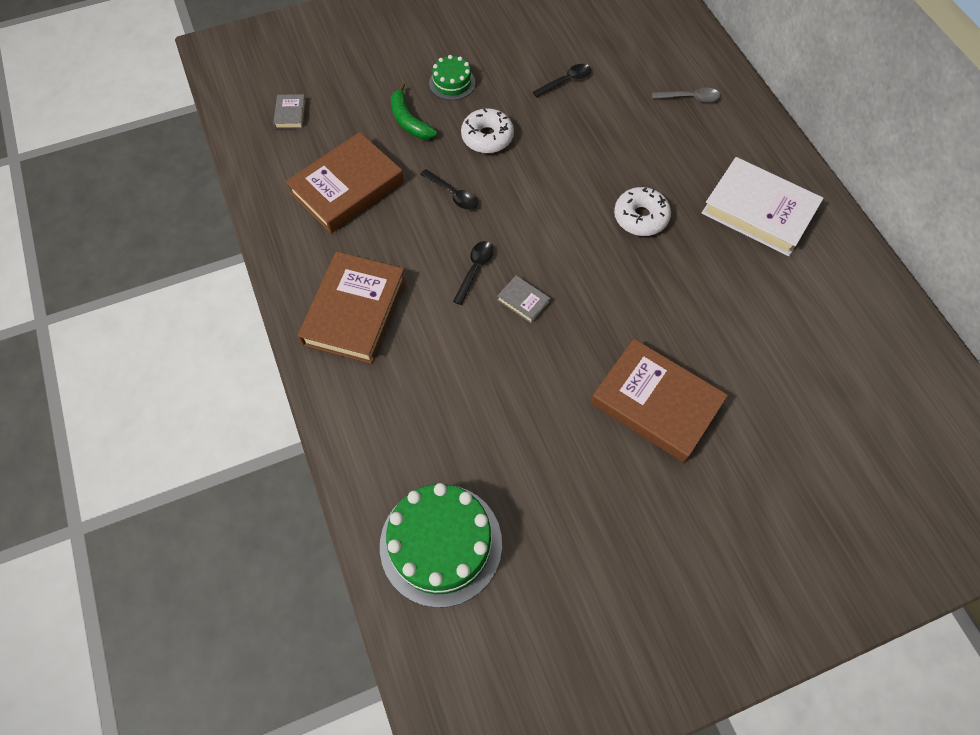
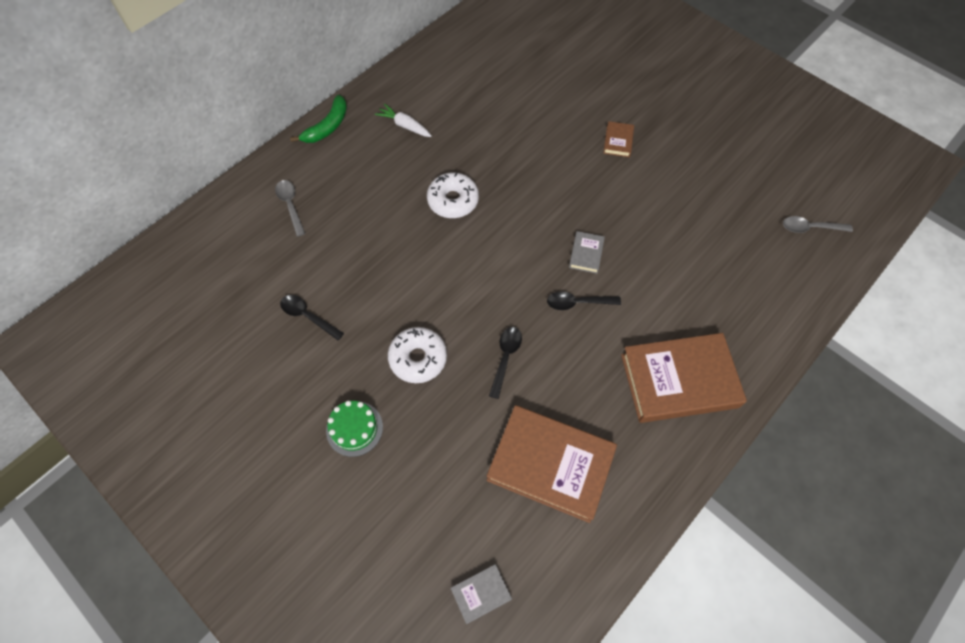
camera: 115 degrees left, 0 degrees up
green cake [380,483,502,608] -> grey spoon [783,216,853,233]
green banana [391,83,437,139] -> green banana moved to [290,95,347,143]
brown book [591,339,728,463] -> brown book [603,121,634,157], size x0.43
white book [702,157,823,256] -> white carrot [375,103,432,137]

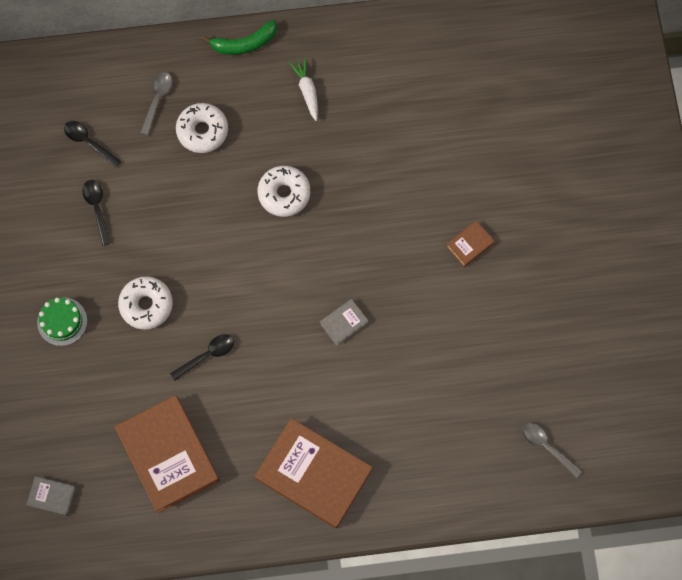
camera: 40 degrees right, 10 degrees up
black spoon [547,291,621,310] -> black spoon moved to [64,121,121,167]
none -> white donut [176,103,228,153]

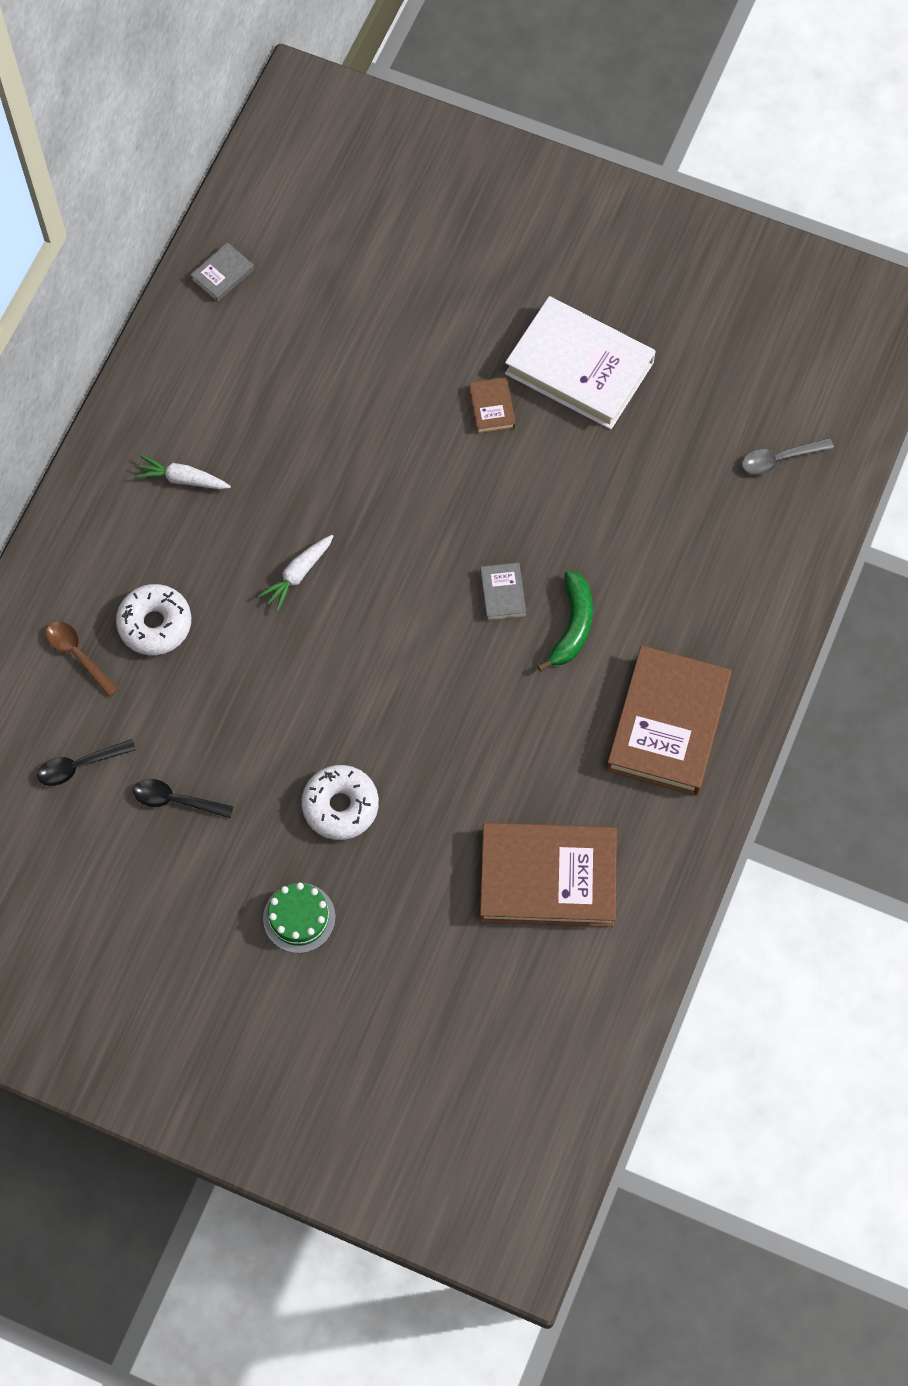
camera: 60 degrees left, 5 degrees down
grey book [26,476,76,516] -> grey book moved to [190,242,254,302]
grey spoon [141,72,172,135] -> brown spoon [46,621,119,697]
black spoon [170,334,234,381] -> none
green banana [201,20,277,55] -> green banana moved to [537,570,593,671]
brown book [255,418,373,528] -> brown book turned 45 degrees counterclockwise [606,645,732,796]
white donut [258,166,310,217] -> white carrot [258,535,333,611]
none -> white book [505,296,656,429]

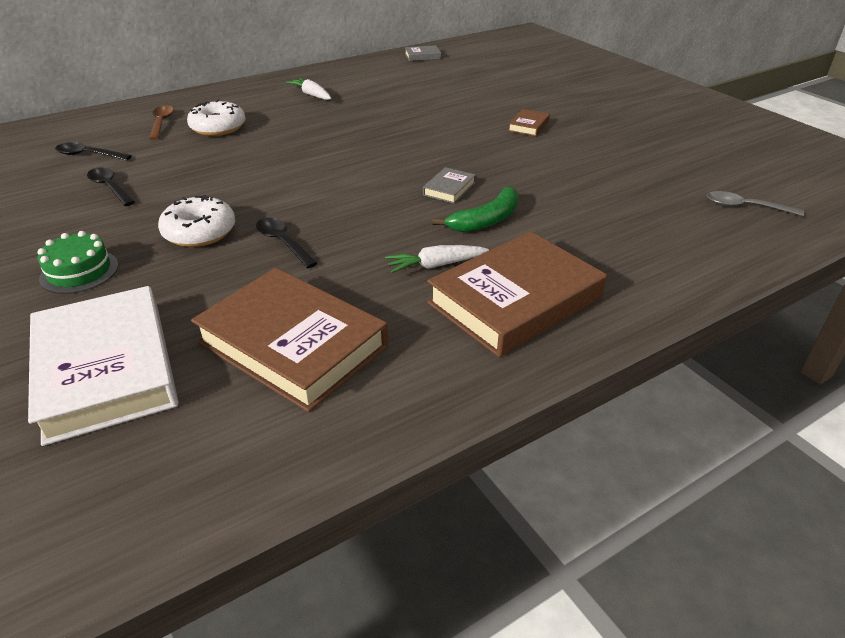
camera: 35 degrees right, 30 degrees down
white carrot [258,535,333,611] -> white carrot moved to [385,245,489,273]
white book [505,296,656,429] -> white book moved to [28,286,179,446]
none -> black spoon [256,218,318,268]

